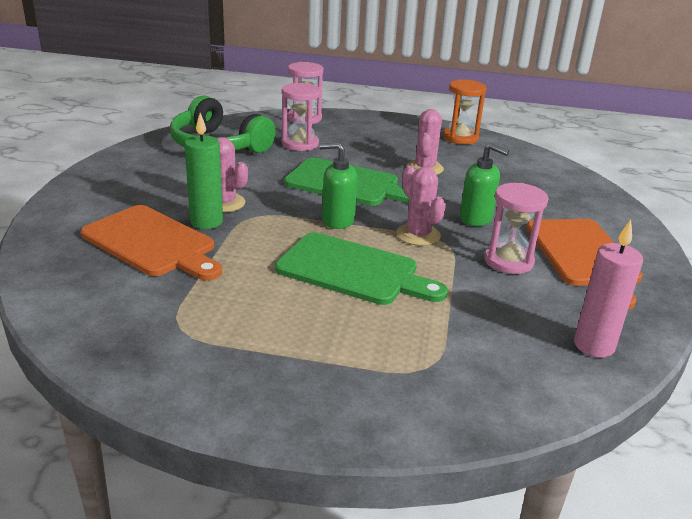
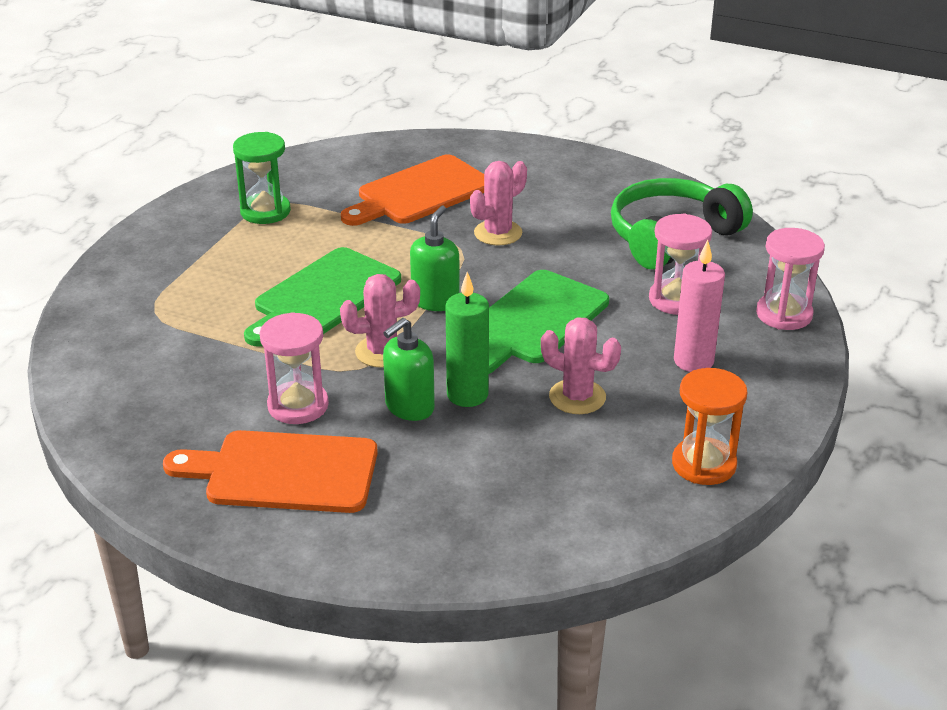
camera: 105 degrees right, 5 degrees up
green candle [184,113,223,229] -> green candle moved to [446,272,489,407]
pink candle [574,220,643,358] -> pink candle moved to [674,240,725,372]
none -> green hourglass [233,132,291,224]

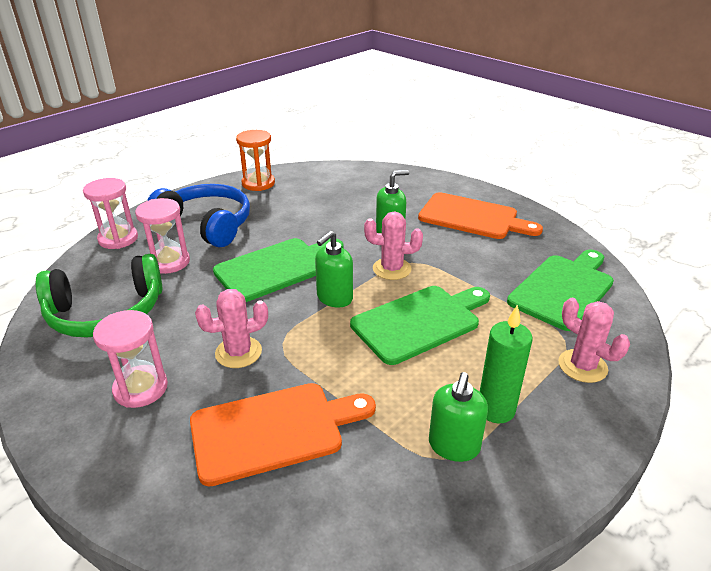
camera: 160 degrees left, 0 degrees up
green hourglass [233,132,291,224] -> green soap dispenser [429,372,488,462]
pink hourglass [259,312,329,424] -> pink hourglass moved to [93,310,168,408]
green candle [446,272,489,407] -> green candle moved to [480,305,532,423]
pink cactus [541,317,621,414] -> pink cactus moved to [558,298,630,383]
pink candle [674,240,725,372] -> blue headphones [147,184,250,247]
none -> green cutting board [507,250,614,331]

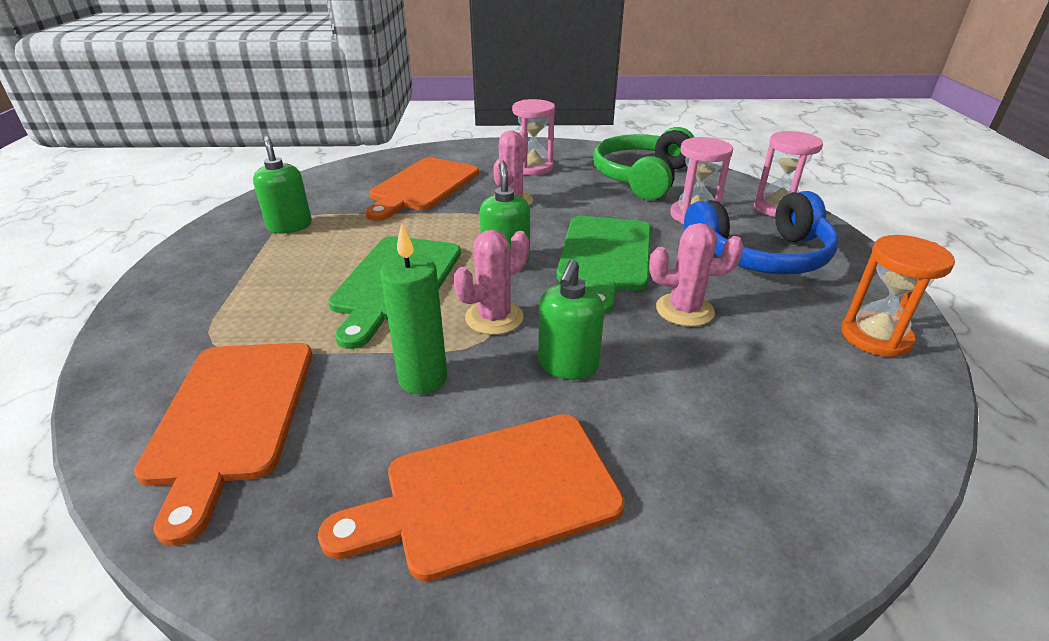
camera: 135 degrees right, 0 degrees up
green candle [480,305,532,423] -> green candle moved to [380,224,447,394]
green cutting board [507,250,614,331] -> orange cutting board [134,343,312,546]
pink cactus [558,298,630,383] -> pink cactus moved to [649,223,744,327]

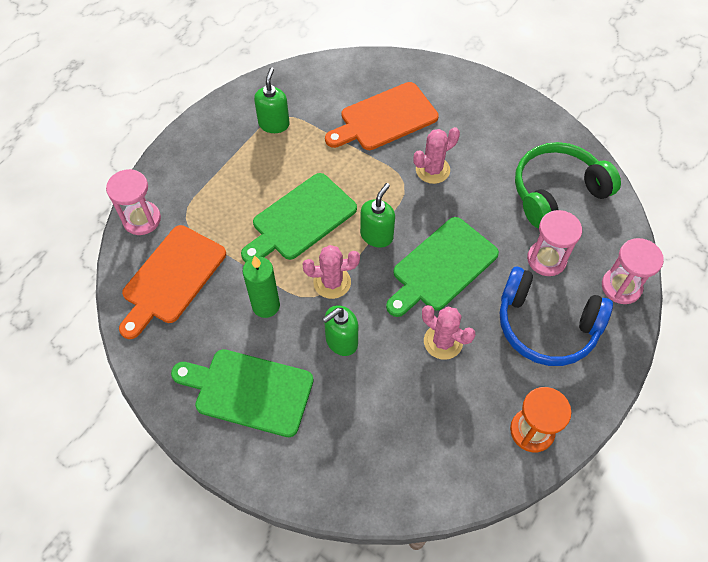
camera: 35 degrees right, 25 degrees up
orange cutting board [318,414,625,582] -> green cutting board [171,349,314,437]
pink hourglass [512,99,555,175] -> pink hourglass moved to [106,169,161,235]

